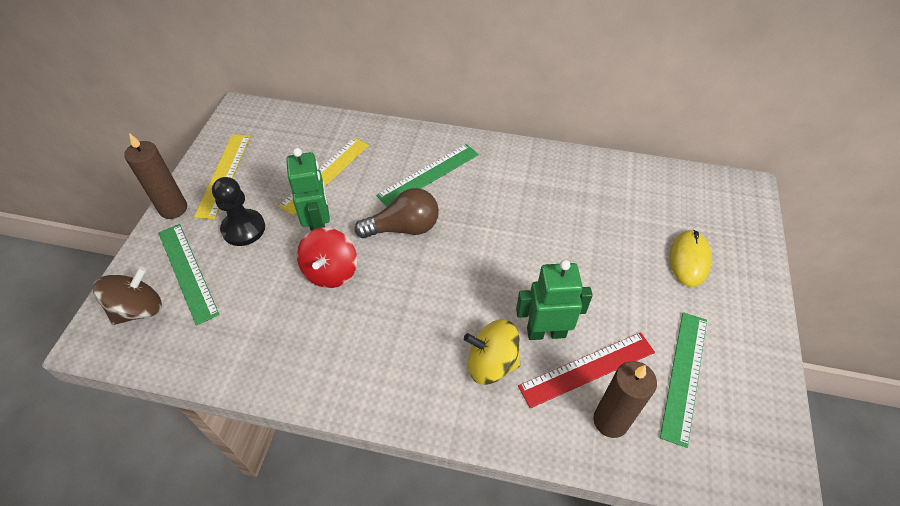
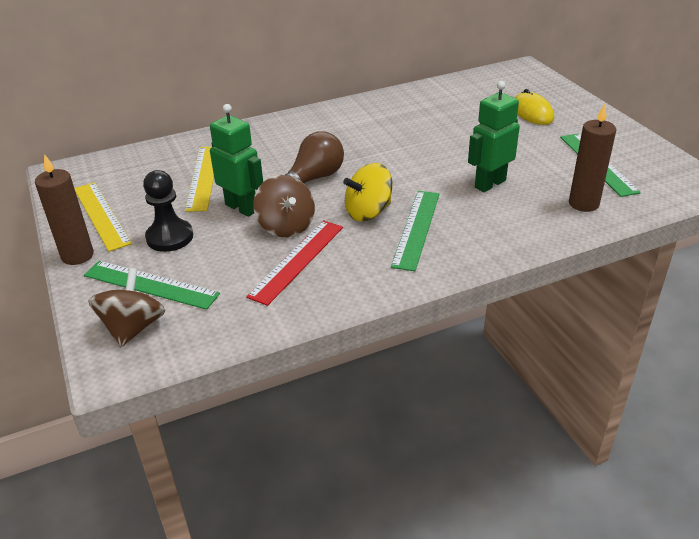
camera: 35 degrees left, 15 degrees down
red spinning top [297,227,357,288] -> brown spinning top [253,175,315,237]
green ruler [376,144,479,206] -> green ruler moved to [391,191,440,271]
yellow spinning top [464,320,520,385] -> yellow spinning top moved to [343,163,392,221]
red ruler [518,332,655,408] -> red ruler moved to [246,220,343,306]

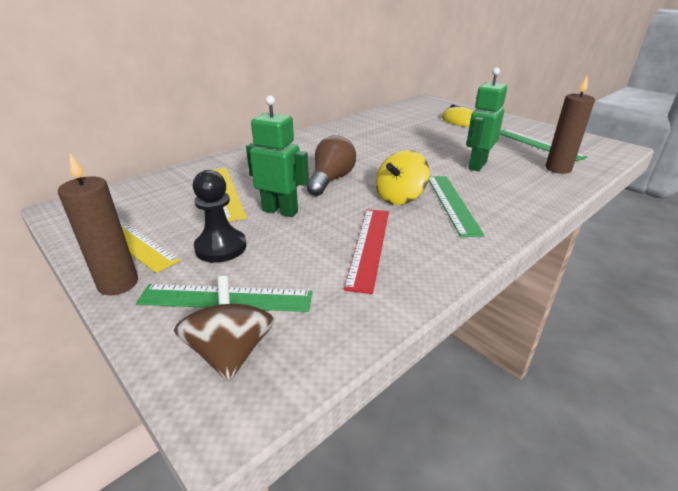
camera: 20 degrees left, 5 degrees down
brown spinning top [253,175,315,237] -> none

